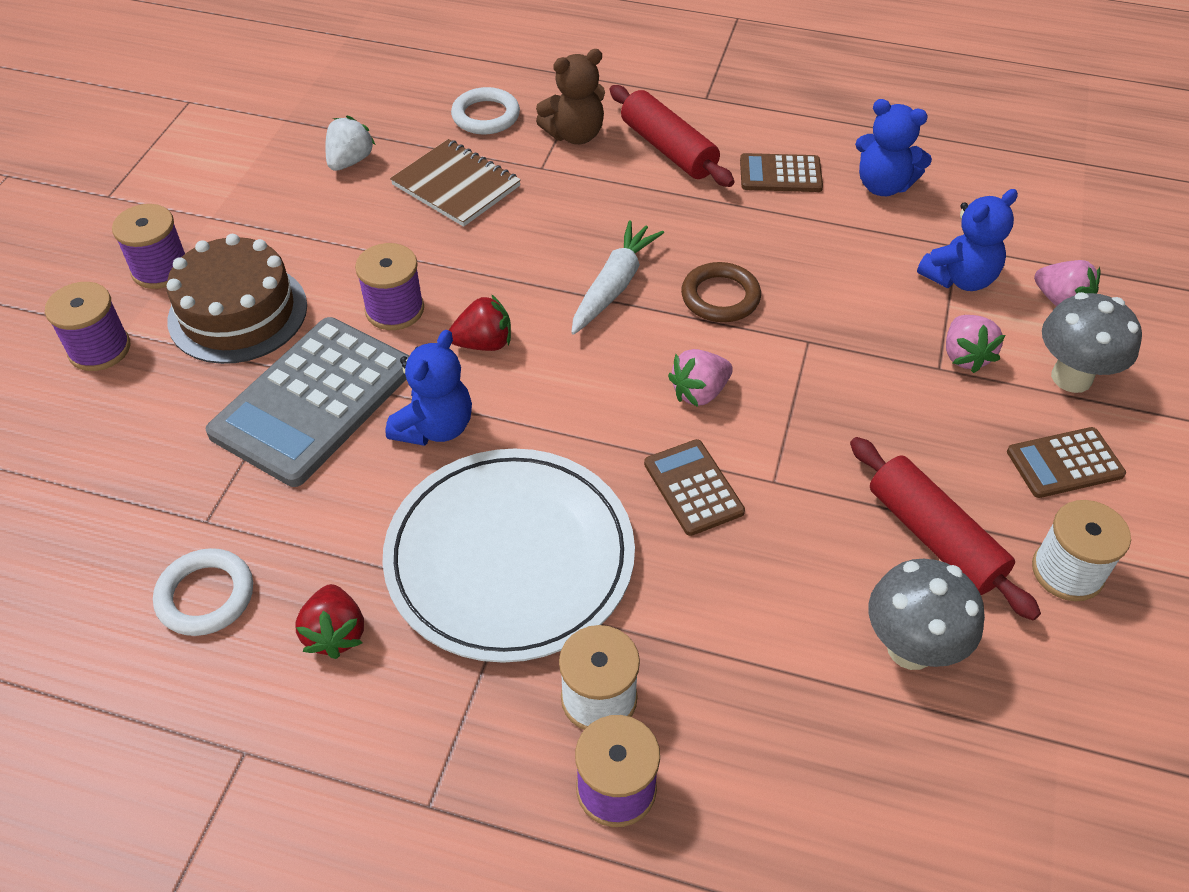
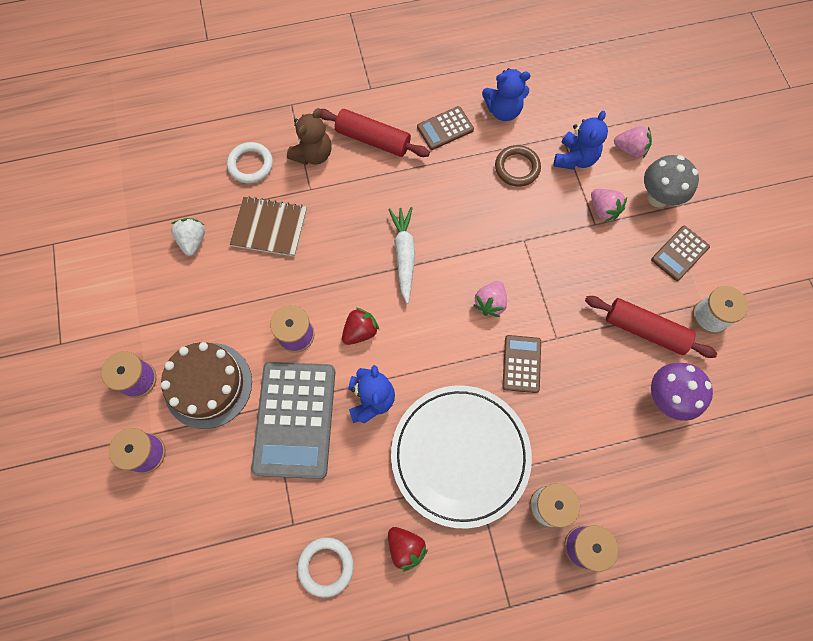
camera: 30 degrees left, 20 degrees up
brown calculator [644,439,745,536] -> brown calculator turned 60 degrees clockwise [502,335,541,393]
brown ring [681,262,761,322] -> brown ring moved to [495,145,541,187]
grey mushroom [868,559,985,670] -> purple mushroom [651,363,713,421]

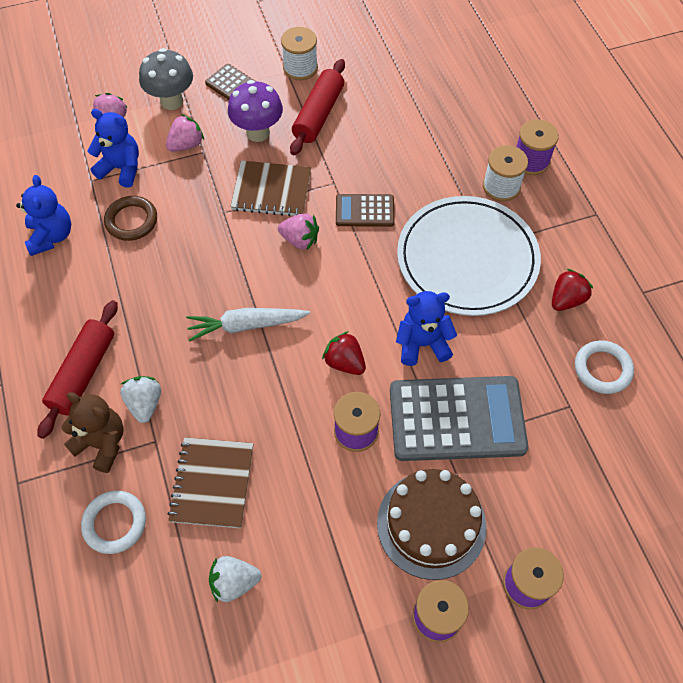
camera: 95 degrees left, 10 degrees down
brown calculator [417,106,474,150] -> none
purple mushroom [651,363,713,421] -> purple mushroom moved to [228,80,283,142]
none -> white strawberry [120,376,161,423]
none -> brown notebook [230,161,311,216]

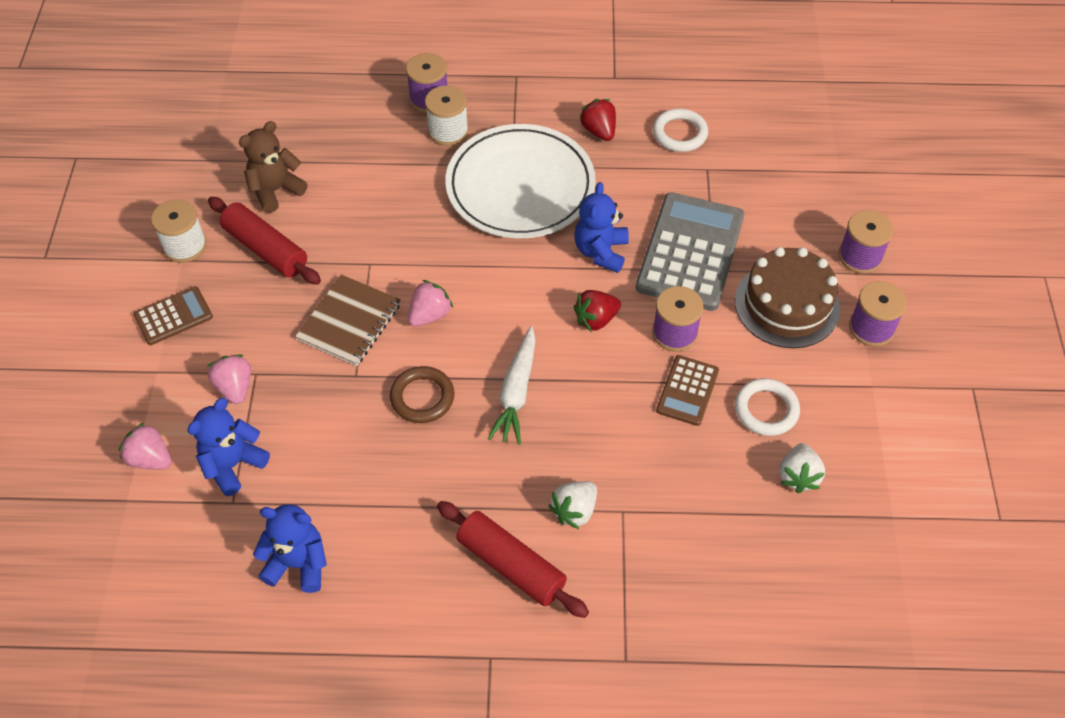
camera: 70 degrees left, 5 degrees down
brown teddy bear [61,392,124,473] -> brown teddy bear moved to [239,121,307,213]
white ring [81,491,146,554] -> white ring moved to [735,378,800,436]
brown ring [104,196,157,241] -> brown ring moved to [390,366,454,423]
white strawberry [120,376,161,423] -> white strawberry turned 60 degrees counterclockwise [548,481,597,529]
grey mushroom [139,48,193,110] -> none
brown notebook [168,437,253,528] -> none
purple mushroom [228,80,283,142] -> none
brown calculator [336,194,395,227] -> brown calculator moved to [656,355,719,426]

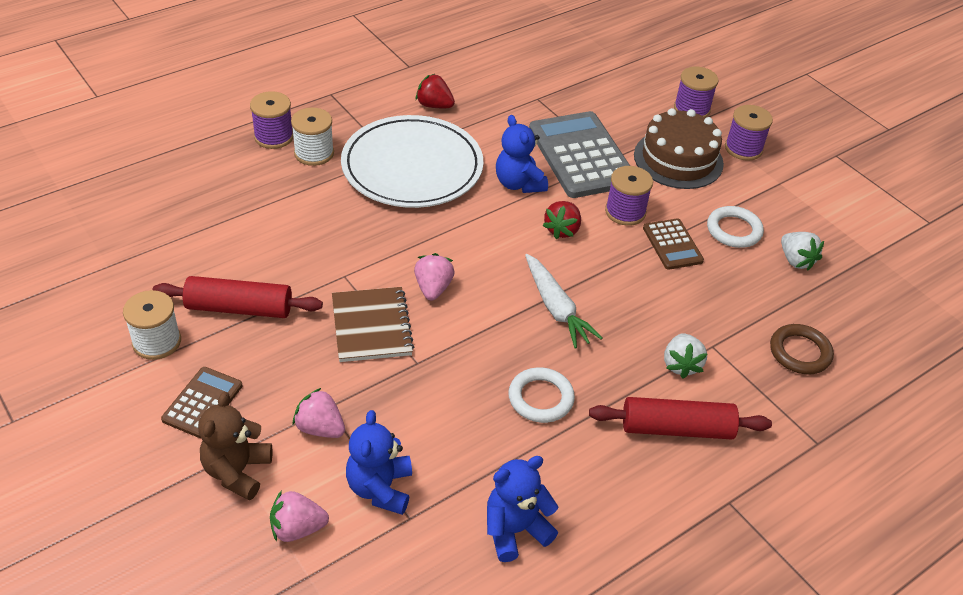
camera: 40 degrees left, 10 degrees down
brown teddy bear [239,121,307,213] -> brown teddy bear moved to [198,392,272,500]
brown ring [390,366,454,423] -> brown ring moved to [770,324,834,374]
white ring [653,109,708,152] -> white ring moved to [508,367,575,423]

